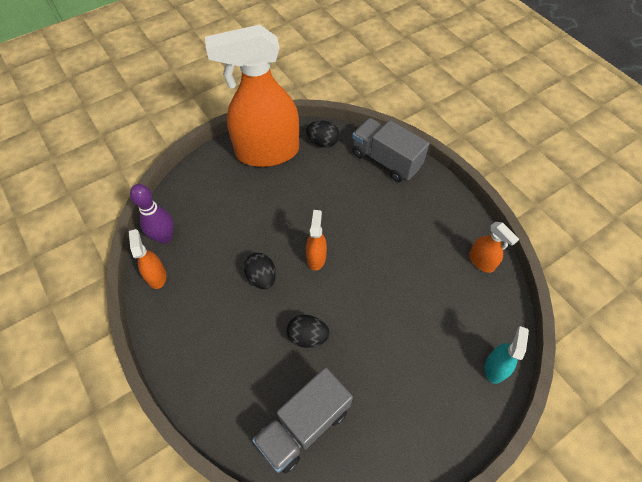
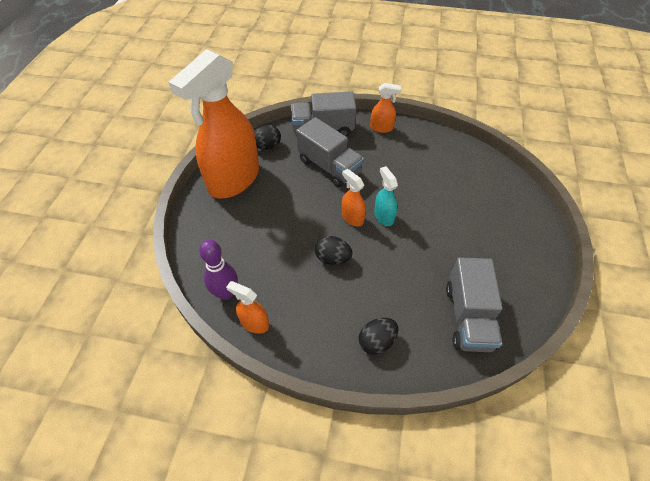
camera: 45 degrees left, 5 degrees down
black egg [287,315,330,348] -> black egg moved to [359,318,398,355]
orange spray bottle [469,222,519,273] -> orange spray bottle moved to [370,83,401,133]
turquoise spray bottle [485,326,529,384] -> turquoise spray bottle moved to [374,166,398,226]
none -> grey truck [296,117,364,187]

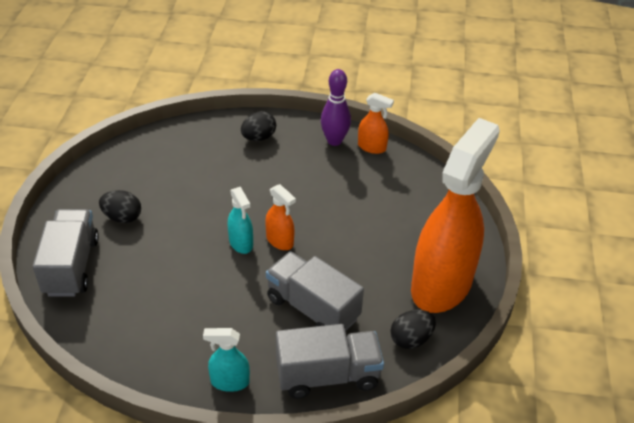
camera: 175 degrees right, 10 degrees down
purple bowling pin [199,239,238,300] -> purple bowling pin moved to [321,69,351,146]
black egg [315,236,353,265] -> black egg moved to [99,190,141,223]
orange spray bottle [370,83,401,133] -> turquoise spray bottle [203,328,250,392]
grey truck [446,257,502,352] -> grey truck moved to [33,209,99,297]

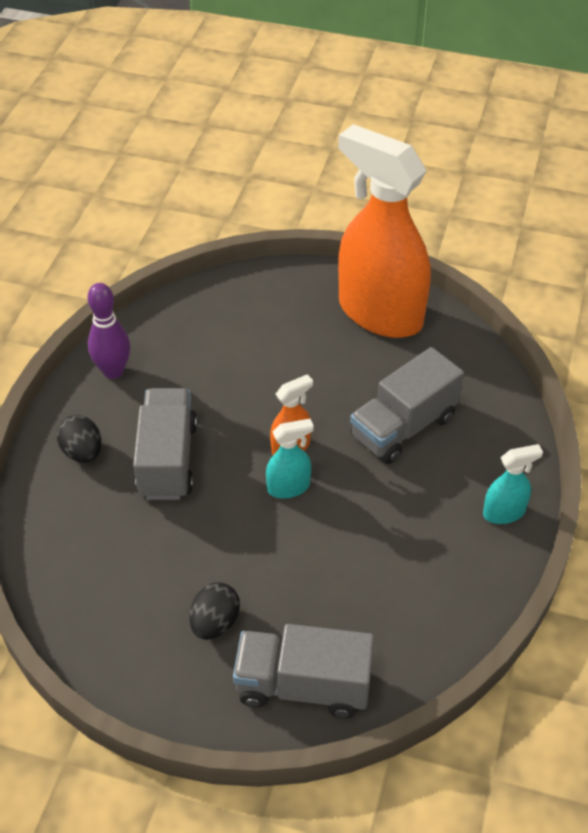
camera: 80 degrees left, 5 degrees up
turquoise spray bottle [203,328,250,392] -> turquoise spray bottle turned 120 degrees counterclockwise [483,444,543,524]
grey truck [276,324,384,399] -> grey truck moved to [133,388,197,500]
orange spray bottle [358,93,394,154] -> none
black egg [391,310,436,349] -> none

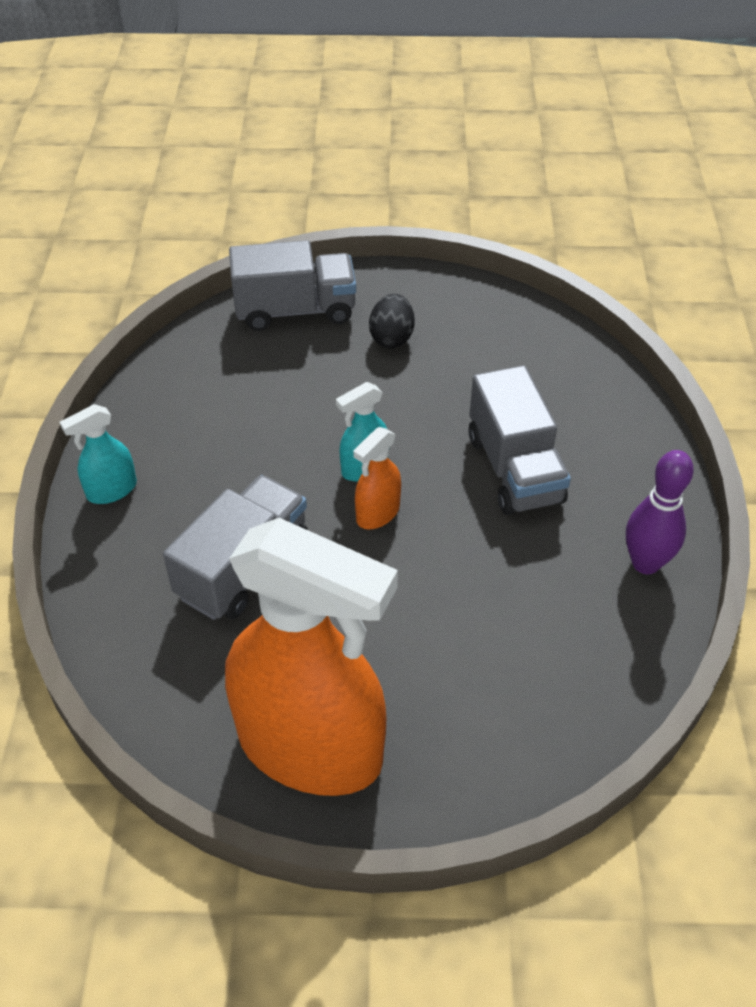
camera: 165 degrees right, 0 degrees up
black egg [57,415,102,463] -> none

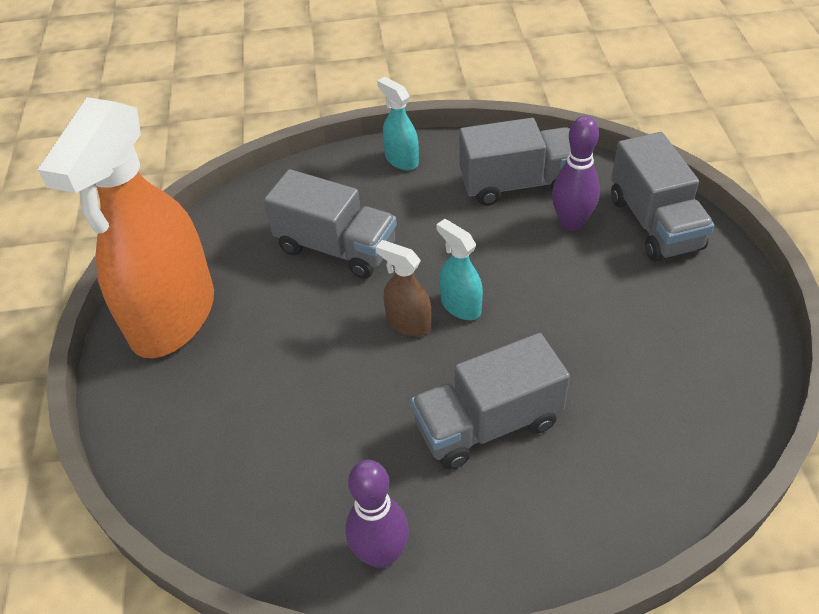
camera: 85 degrees right, 0 degrees up
orange spray bottle [353,427,401,529] -> brown spray bottle [376,240,431,336]
black egg [369,294,415,348] -> none
none -> grey truck [459,118,571,206]
none -> purple bowling pin [552,116,600,231]

